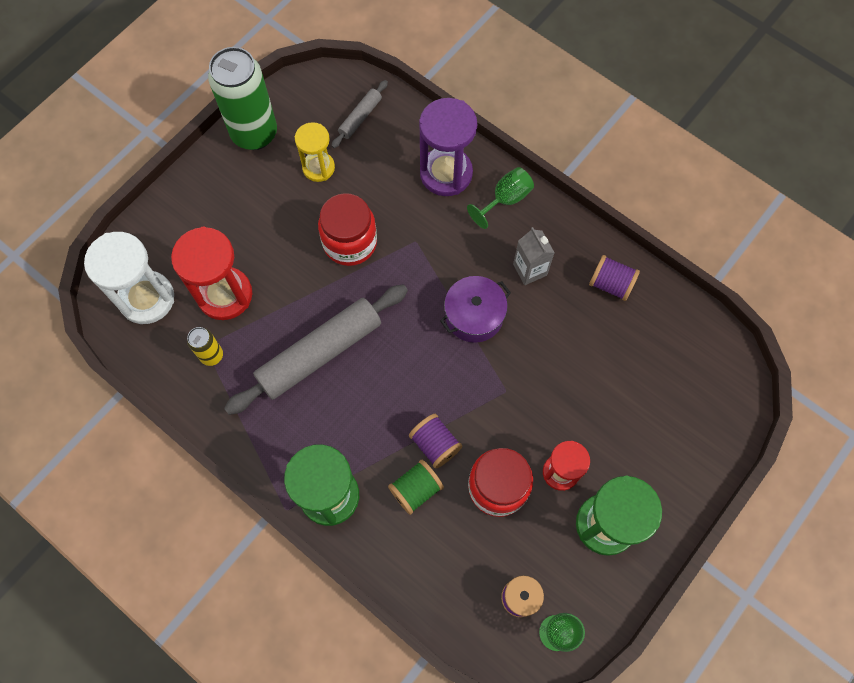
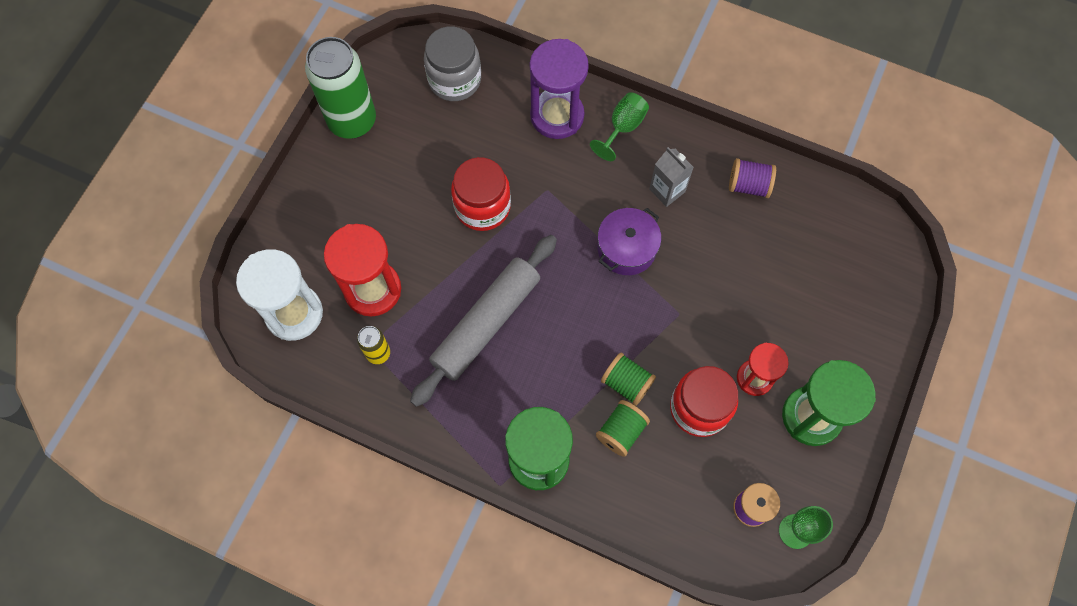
camera: 15 degrees left, 0 degrees up
yellow hourglass [295,122,335,182] -> none
grey rolling pin [331,80,388,148] -> grey jar [424,26,481,101]
purple spool [409,414,462,469] -> green spool [601,353,656,406]

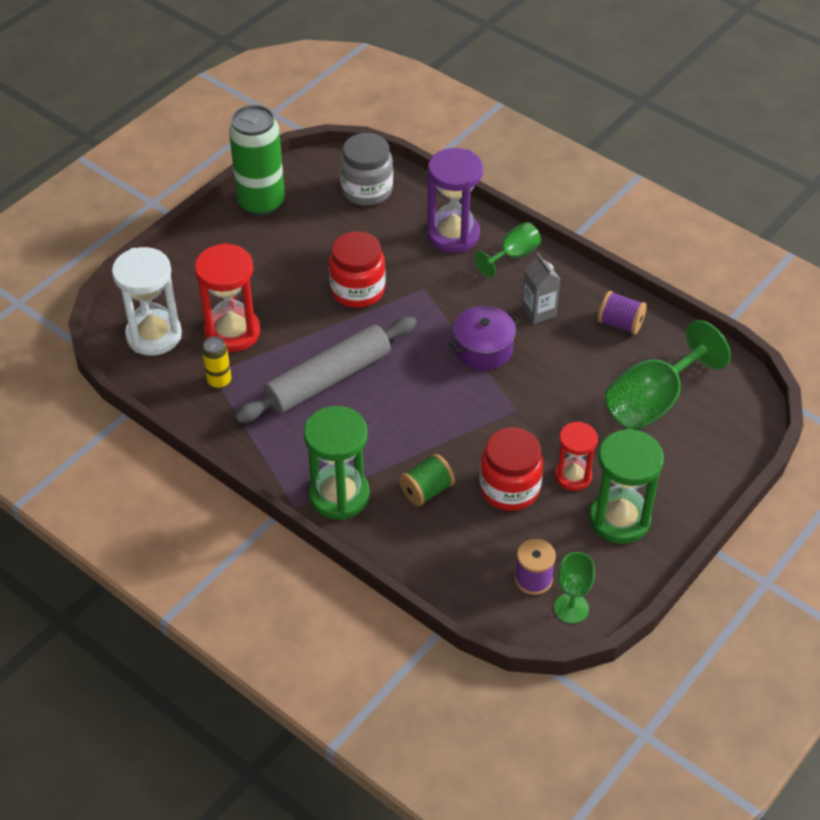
camera: 15 degrees right, 20 degrees down
green spool [601,353,656,406] -> none
none -> green goblet [605,320,731,430]

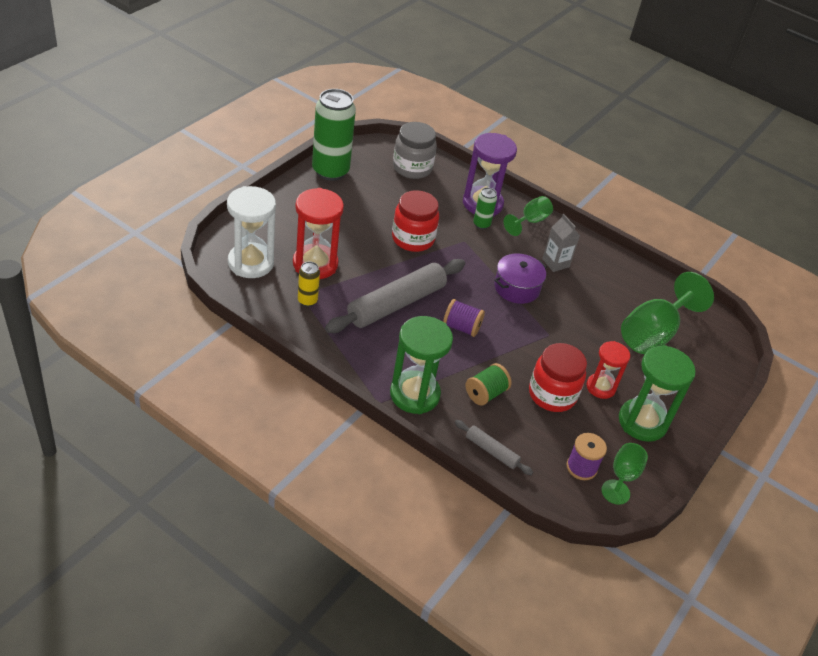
camera: 10 degrees left, 5 degrees down
purple spool [598,291,647,334] -> purple spool moved to [443,299,485,337]
none -> grey rolling pin [455,420,533,475]
none -> green can [473,188,497,229]

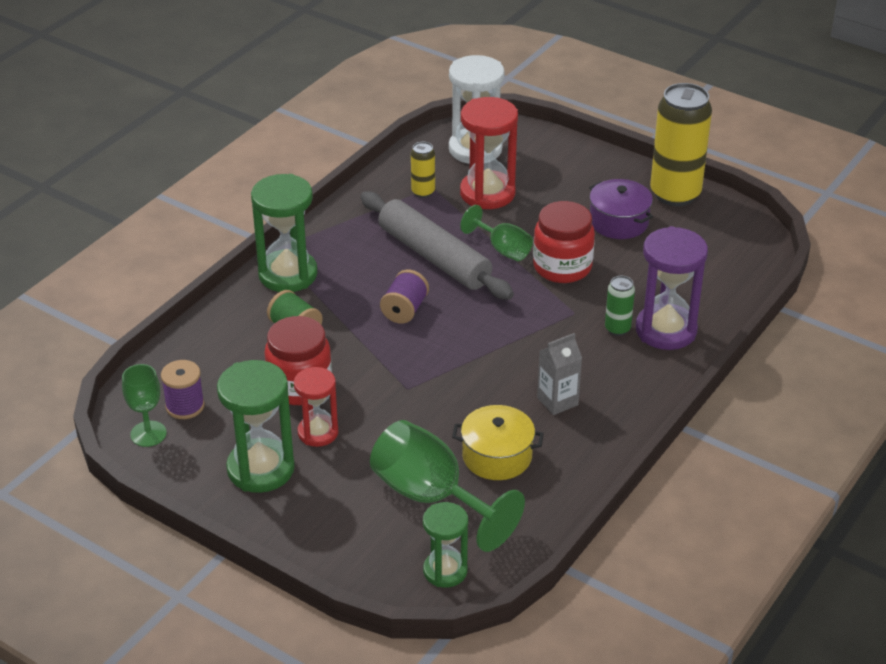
camera: 95 degrees right, 5 degrees down
green can [312,89,356,181] -> yellow can [650,83,712,206]
grey jar [393,122,437,179] -> none
grey rolling pin [455,420,533,475] -> none
purple pot [494,253,547,304] -> purple pot moved to [589,179,653,239]
green goblet [504,196,553,236] -> green goblet moved to [460,205,533,261]
none -> green hourglass [423,502,468,588]
none -> yellow pot [452,405,544,480]

